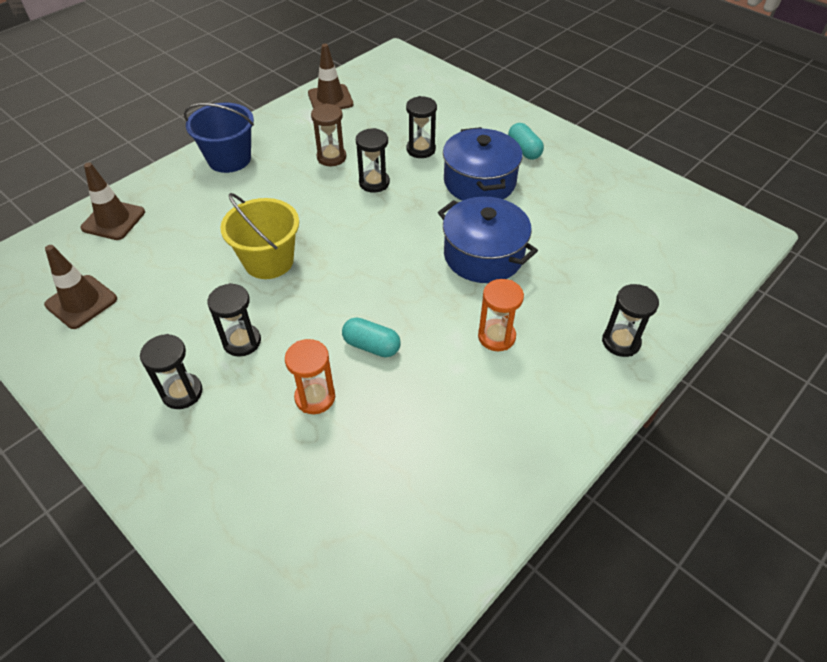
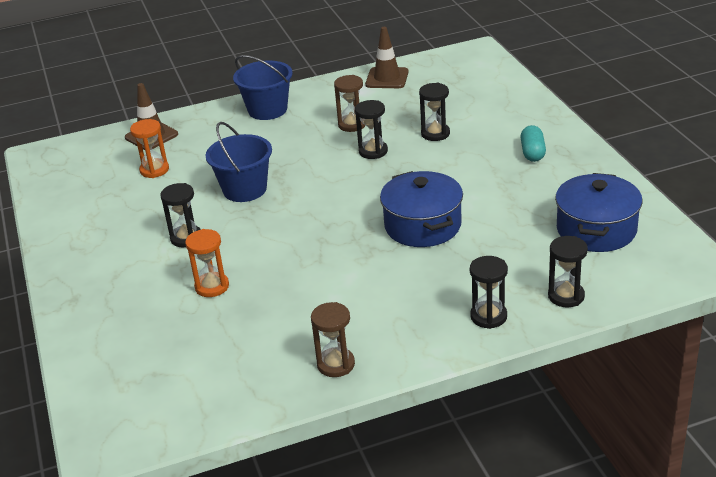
camera: 30 degrees right, 15 degrees down
brown traffic cone [44,245,117,329] -> none
black hourglass [140,334,203,409] -> black hourglass moved to [548,236,588,307]
yellow bucket [220,193,299,279] -> blue bucket [205,122,272,202]
turquoise capsule [342,318,401,357] -> none
blue pot [443,127,523,201] -> blue pot moved to [555,173,642,252]
orange hourglass [478,279,524,351] -> orange hourglass moved to [130,119,169,178]
none -> brown hourglass [311,302,355,377]

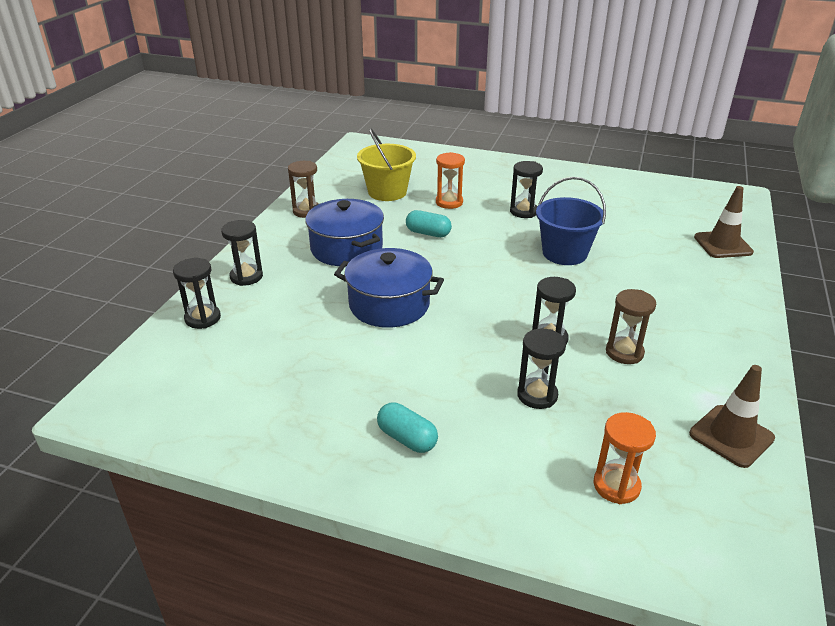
camera: 125 degrees right, 0 degrees up
orange hourglass [130,119,169,178] -> orange hourglass moved to [594,412,656,504]
blue bucket [233,55,293,120] -> none
blue pot [555,173,642,252] -> blue pot moved to [305,199,384,267]
none -> yellow bucket [357,128,416,201]
none -> turquoise capsule [406,210,452,237]

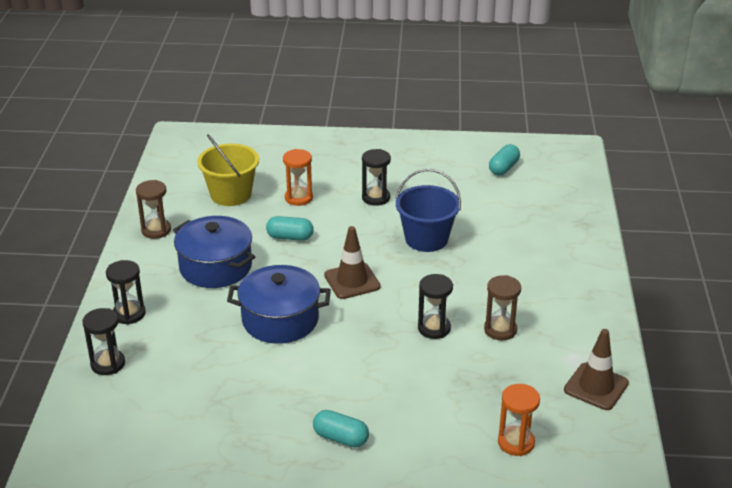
camera: 15 degrees left, 0 degrees up
black hourglass [517,329,566,409] -> none
brown traffic cone [694,186,754,258] -> brown traffic cone moved to [324,226,381,299]
none -> turquoise capsule [489,144,520,175]

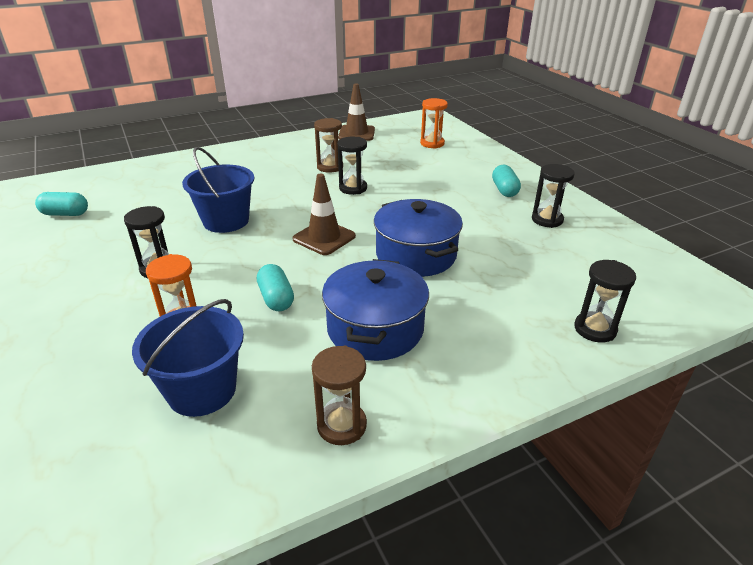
camera: 120 degrees left, 0 degrees up
black hourglass [106,260,146,325] -> black hourglass moved to [532,164,575,228]
yellow bucket [197,134,259,206] -> blue bucket [132,299,244,417]

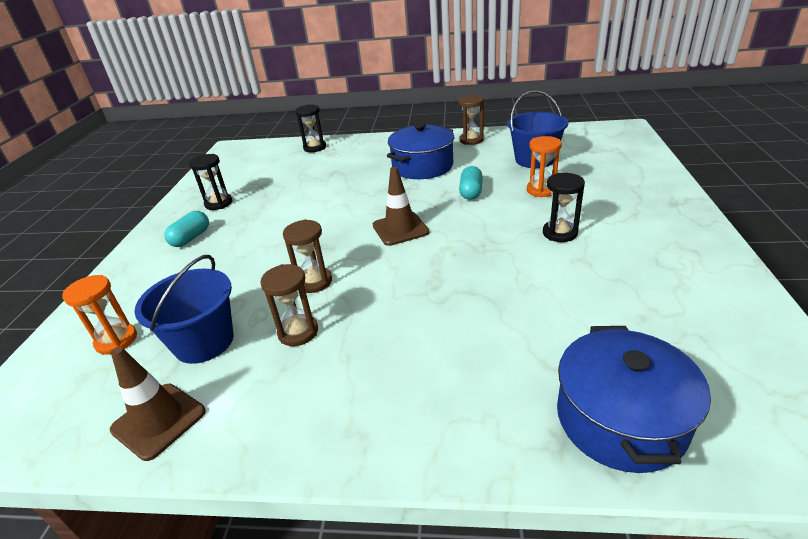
camera: 145 degrees left, 0 degrees up
turquoise capsule [35,192,88,216] -> none
blue bucket [182,147,254,233] -> blue bucket moved to [135,255,234,364]
black hourglass [337,137,367,195] -> brown hourglass [283,219,332,293]
blue pot [374,199,463,277] -> blue pot moved to [557,326,711,473]

